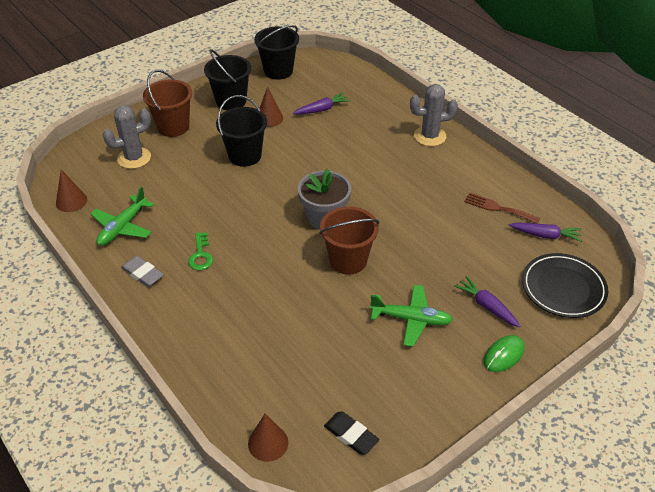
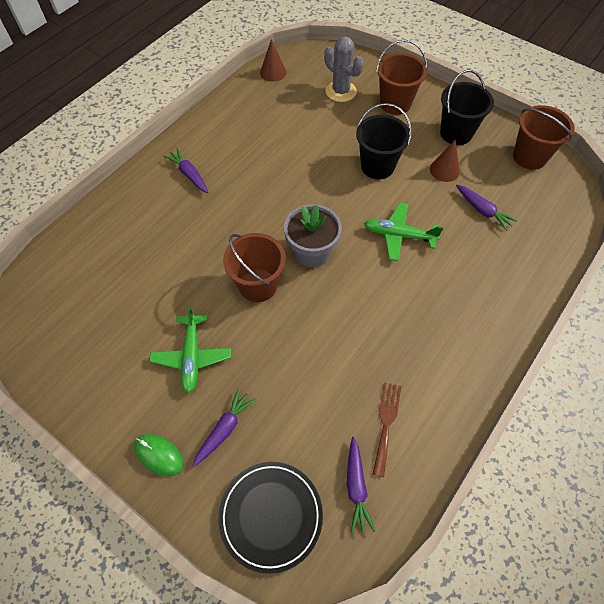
camera: 75 degrees right, 15 degrees up
green plane [91,187,154,246] -> green plane moved to [364,203,443,261]
grey eraser [121,256,164,287] -> none
green key [188,232,213,270] -> none
brown cone [248,414,288,462] -> none
black bucket [254,25,299,80] -> brown bucket [513,105,575,170]
black eraser [324,411,379,455] -> none
grey cactus [410,84,458,146] -> none
none -> purple carrot [164,148,208,193]

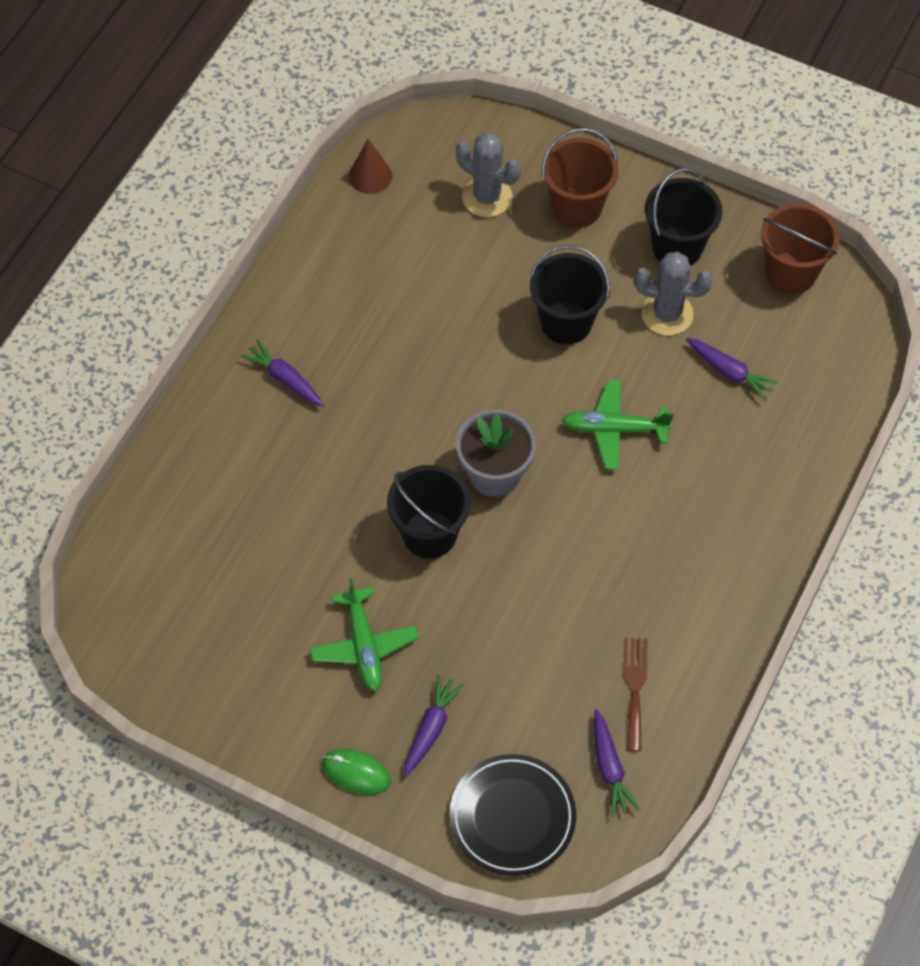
camera: 10 degrees left, 0 degrees up
brown bucket [223,233,286,302] -> black bucket [387,465,471,559]
brown cone [430,140,460,182] -> grey cactus [634,252,713,336]

